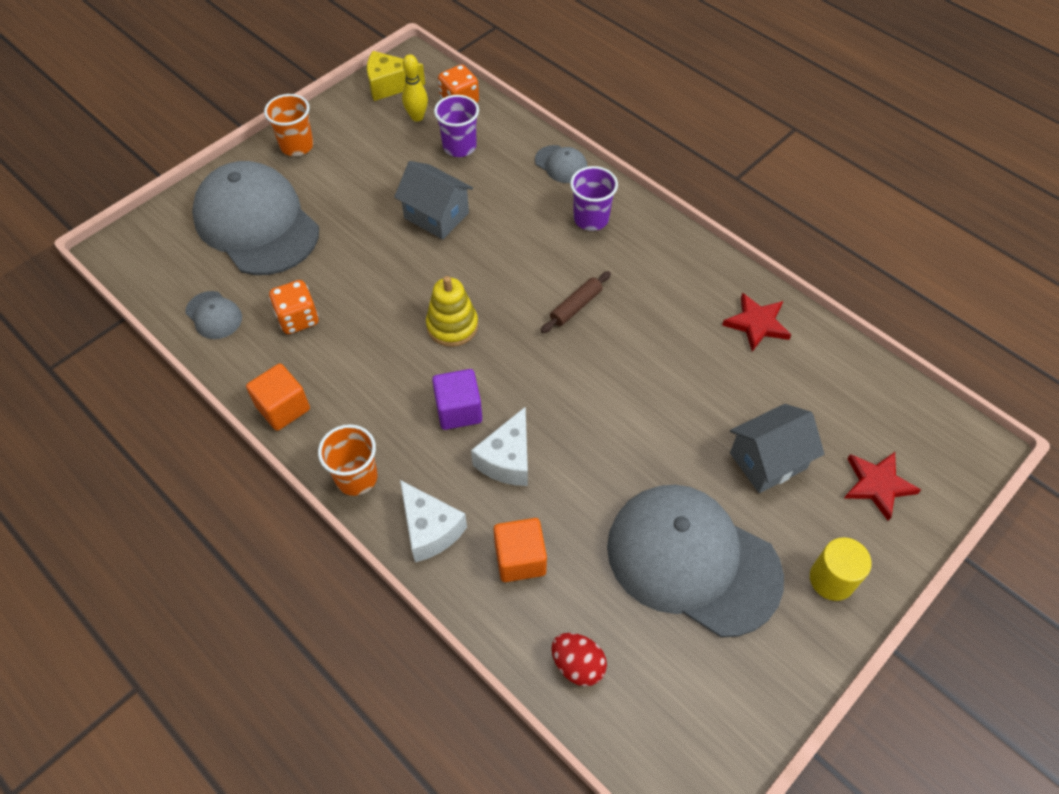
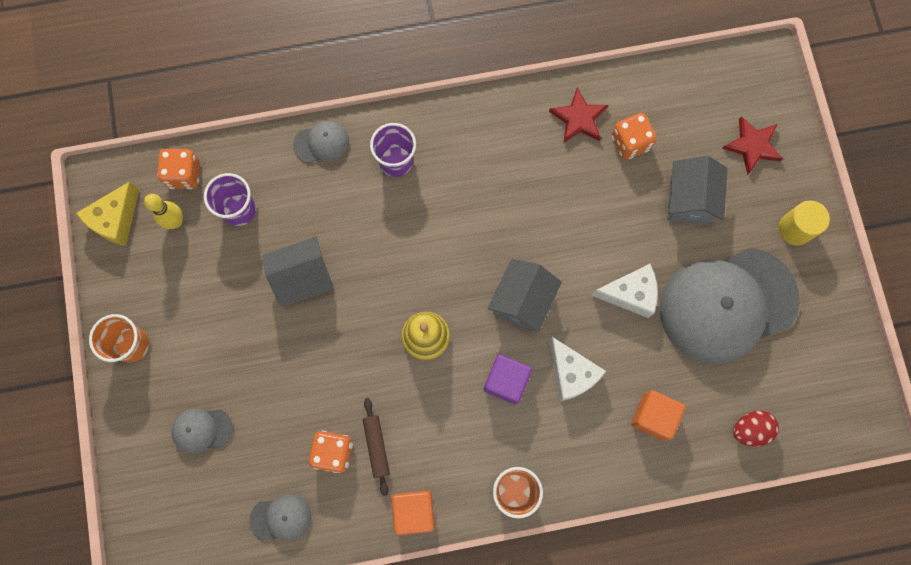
camera: 55 degrees left, 20 degrees up
grey cap [192,161,319,275] -> grey cap [171,408,233,453], size x0.41
white cheese [400,480,467,562] -> white cheese moved to [591,264,658,318]
brown rolling pin [541,271,611,333] -> brown rolling pin moved to [363,398,390,496]
none -> grey house [488,259,562,332]
none -> orange dice [611,113,657,160]

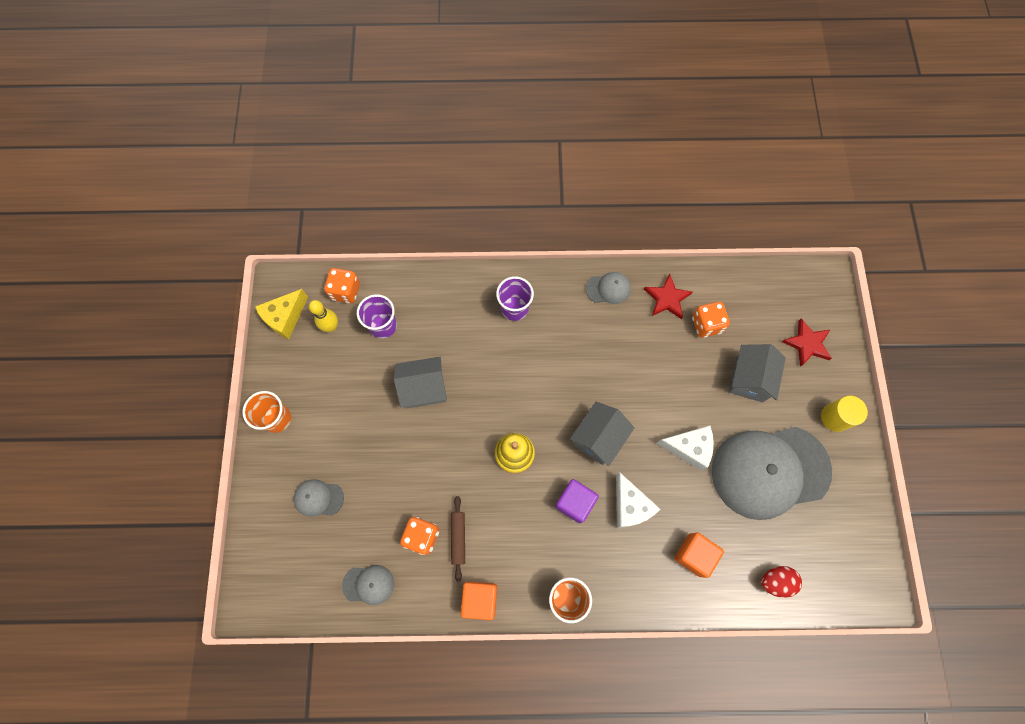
camera: 10 degrees right, 5 degrees down
grey cap [293,121,349,163] -> grey cap moved to [586,272,631,304]

